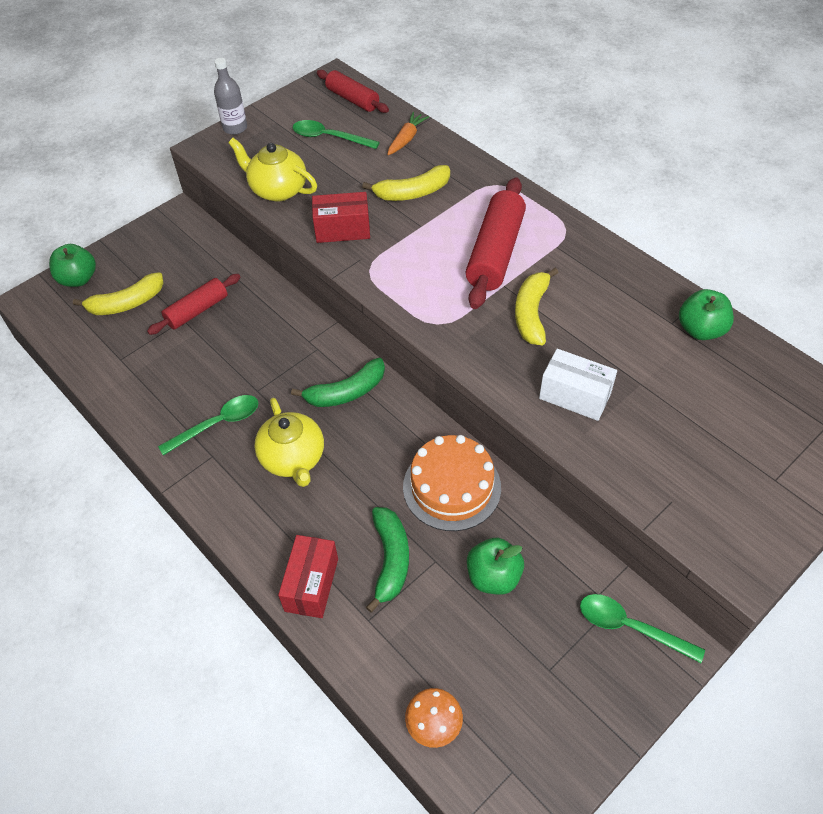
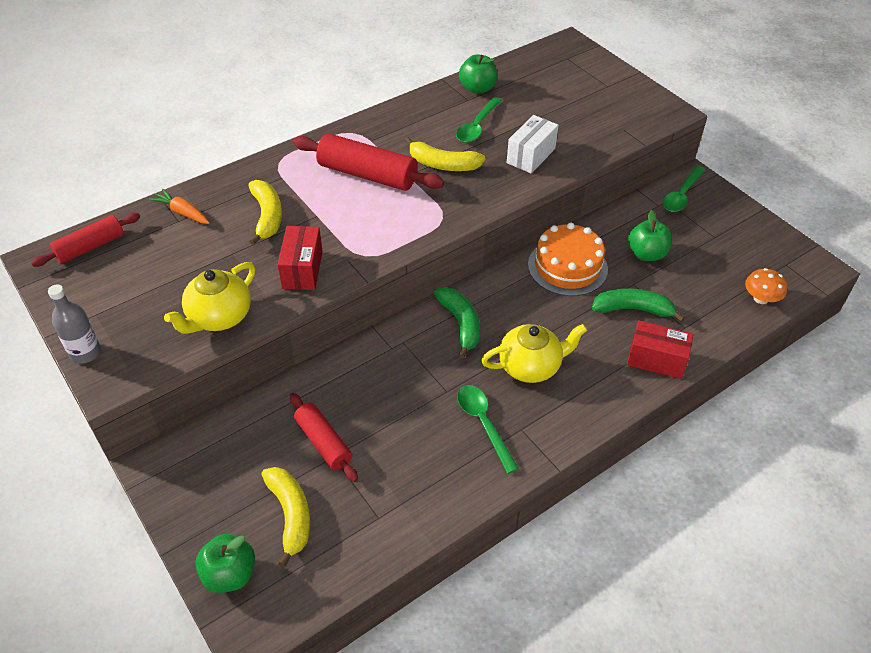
camera: 85 degrees left, 5 degrees down
green spoon [292,120,380,149] -> green spoon moved to [456,97,502,143]

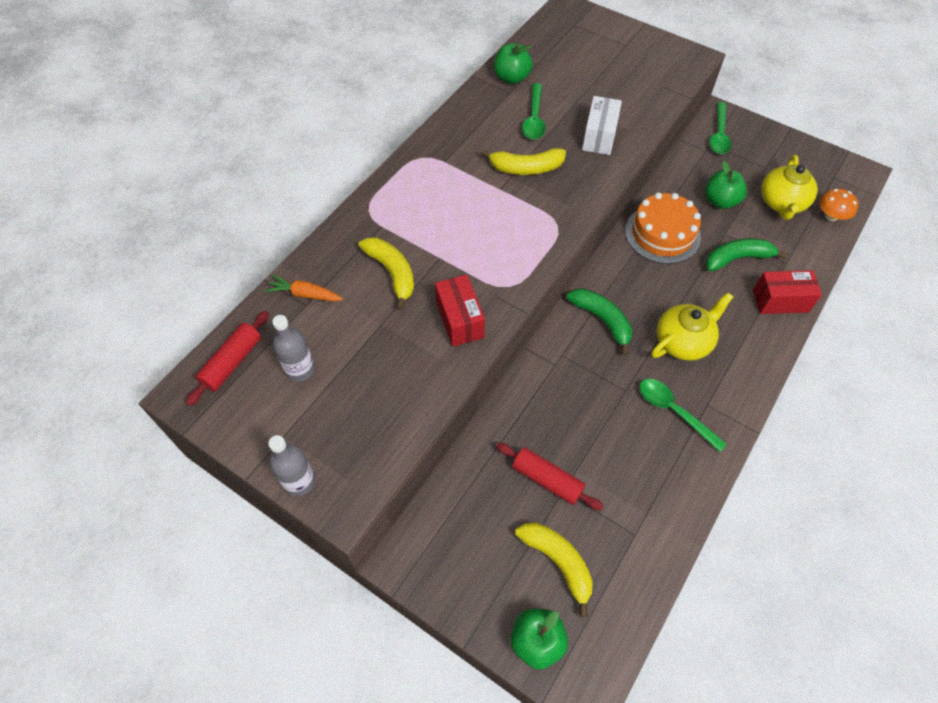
camera: 20 degrees left, 10 degrees up
yellow teapot [164,262,256,334] -> yellow teapot moved to [761,155,818,220]
red rolling pin [293,133,444,191] -> none
none -> grey bottle [272,315,315,382]

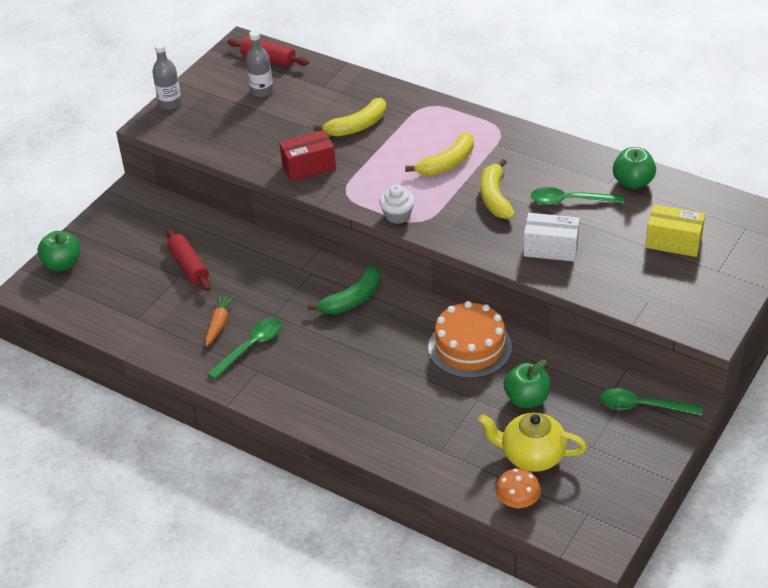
camera: 90 degrees right, 15 degrees down
orange carrot [265,275,343,301] -> orange carrot moved to [205,293,236,346]
red rolling pin [496,442,603,511] -> red rolling pin turned 60 degrees counterclockwise [166,228,211,291]
yellow banana [515,523,593,617] -> yellow banana moved to [405,132,474,176]
yellow teapot [651,292,733,361] -> none
green banana [706,238,788,272] -> none
red box [753,270,822,314] -> none
none -> white cupcake [379,185,415,224]
none -> yellow box [645,205,705,257]

